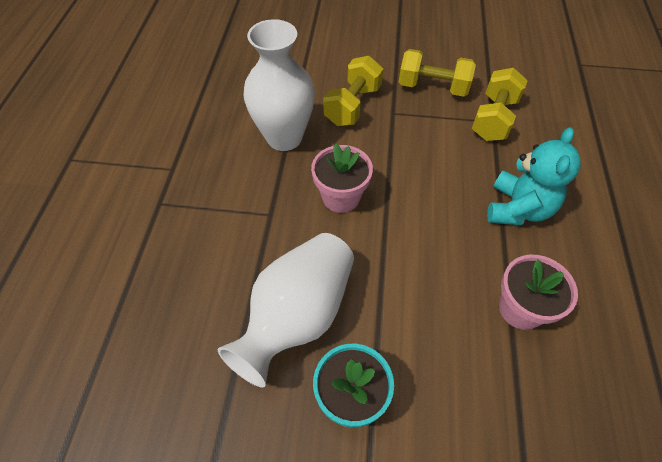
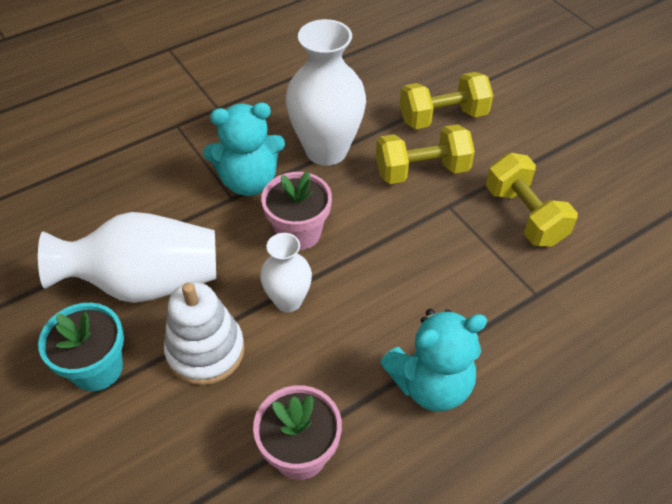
camera: 50 degrees right, 5 degrees down
yellow dumbbell [472,68,528,141] -> yellow dumbbell moved to [400,72,493,129]
none -> white stacking toy [164,282,245,385]
none -> turquoise teddy bear [203,103,285,196]
none -> white vase [260,233,312,312]

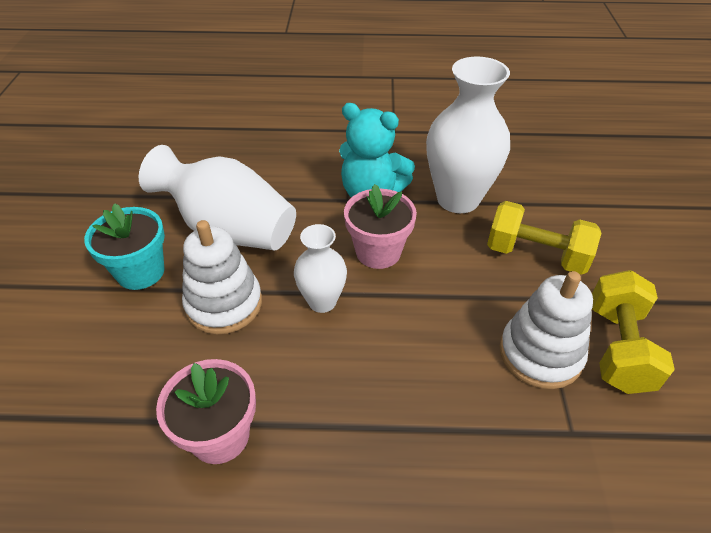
camera: 35 degrees right, 5 degrees down
turquoise teddy bear [380,309,487,412] -> none
yellow dumbbell [400,72,493,129] -> none
none -> white stacking toy [500,271,593,389]

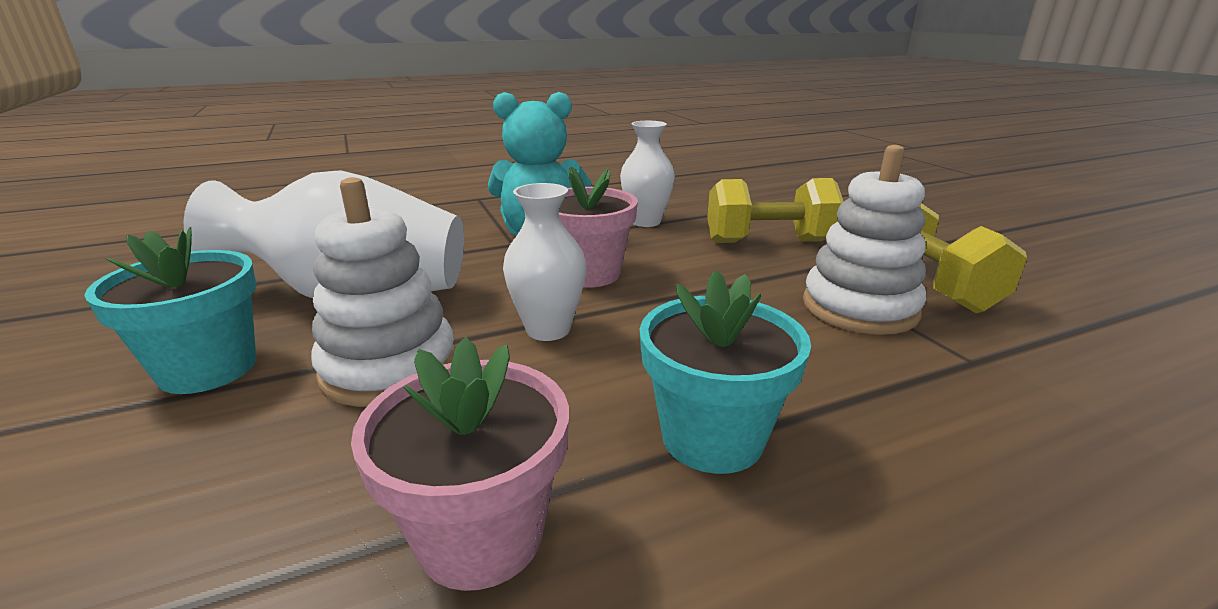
camera: 25 degrees left, 20 degrees down
white vase [426,57,510,213] -> white vase [620,121,675,227], size x0.56
none -> turquoise flower pot [640,270,811,474]

